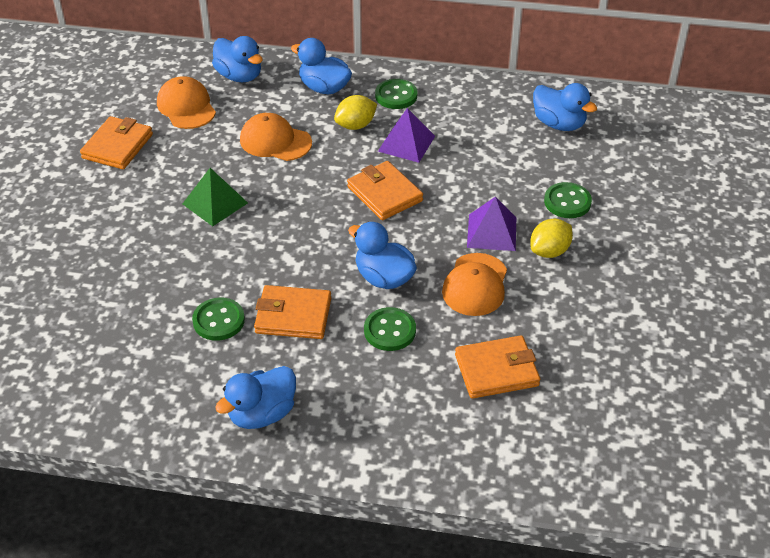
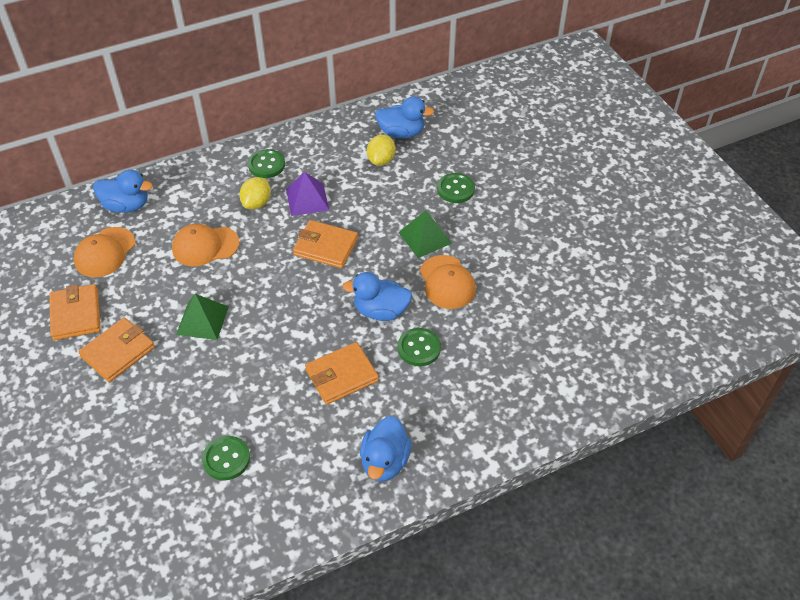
camera: 35 degrees left, 5 degrees up
orange cap [157,76,216,129] -> orange cap turned 90 degrees counterclockwise [74,227,135,277]
green button [192,298,245,341] -> green button moved to [202,436,250,480]
blue duck [291,38,352,94] -> none
orange wallet [455,335,540,399] -> orange wallet moved to [78,318,155,382]
purple pyramid [467,197,516,251] -> green pyramid [398,210,452,258]
yellow lemon [530,219,573,258] -> yellow lemon moved to [367,134,395,166]

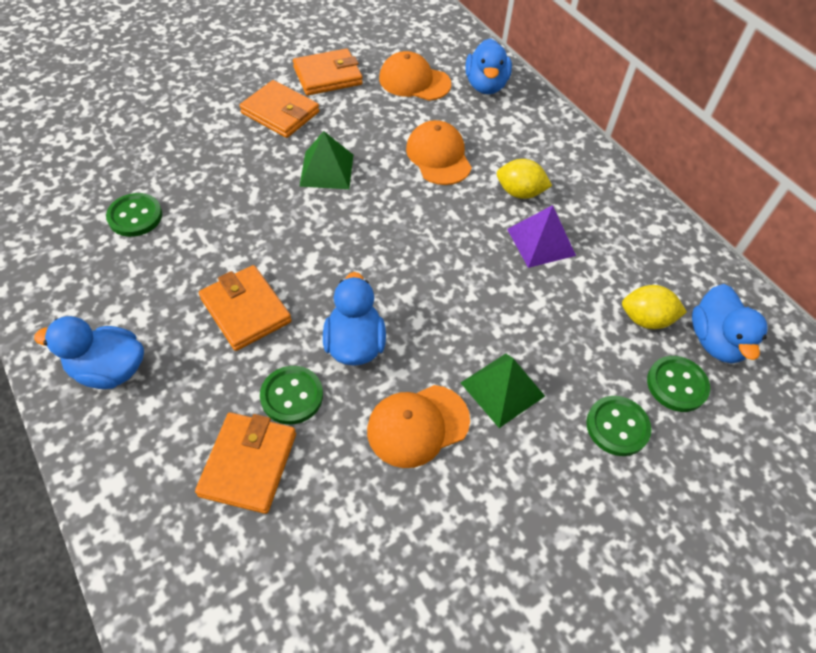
camera: 80 degrees right, 5 degrees up
green button [248,149,285,178] -> green button moved to [647,356,710,412]
orange wallet [293,220,358,268] -> orange wallet moved to [195,412,296,514]

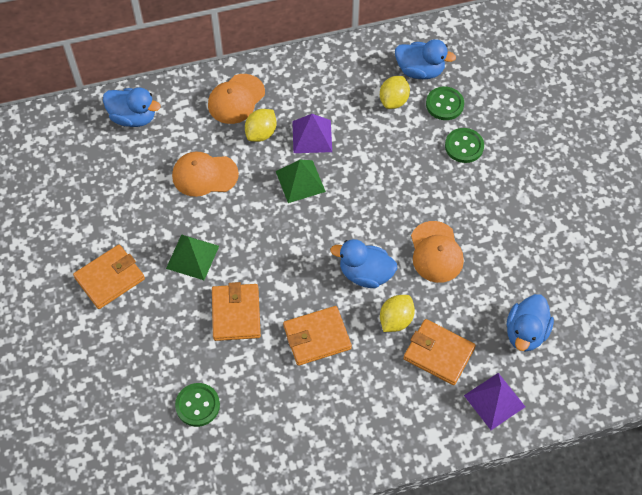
camera: 70 degrees left, 5 degrees up
blue duck [34,316,144,389] -> blue duck moved to [506,294,554,352]
green button [260,366,323,425] -> yellow lemon [380,295,415,332]
orange wallet [293,48,363,96] -> orange wallet moved to [212,282,261,341]
orange cap [379,51,451,101] -> orange cap moved to [208,74,265,124]
green pyramid [461,354,545,428] -> green pyramid moved to [276,160,326,203]
none -> purple pyramid [464,373,525,430]

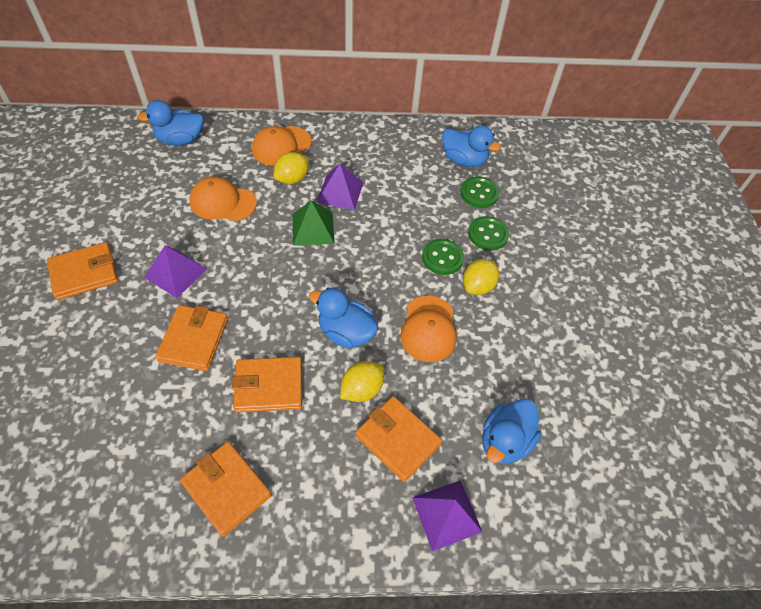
camera: 10 degrees right, 5 degrees down
blue duck [103,87,161,127] -> blue duck turned 135 degrees clockwise [137,100,204,146]
green pyramid [166,234,219,280] -> purple pyramid [144,246,207,298]
green button [175,383,220,427] -> green button moved to [422,239,464,275]
yellow lemon [380,76,410,109] -> yellow lemon moved to [463,259,499,295]
none -> orange wallet [180,442,271,537]

